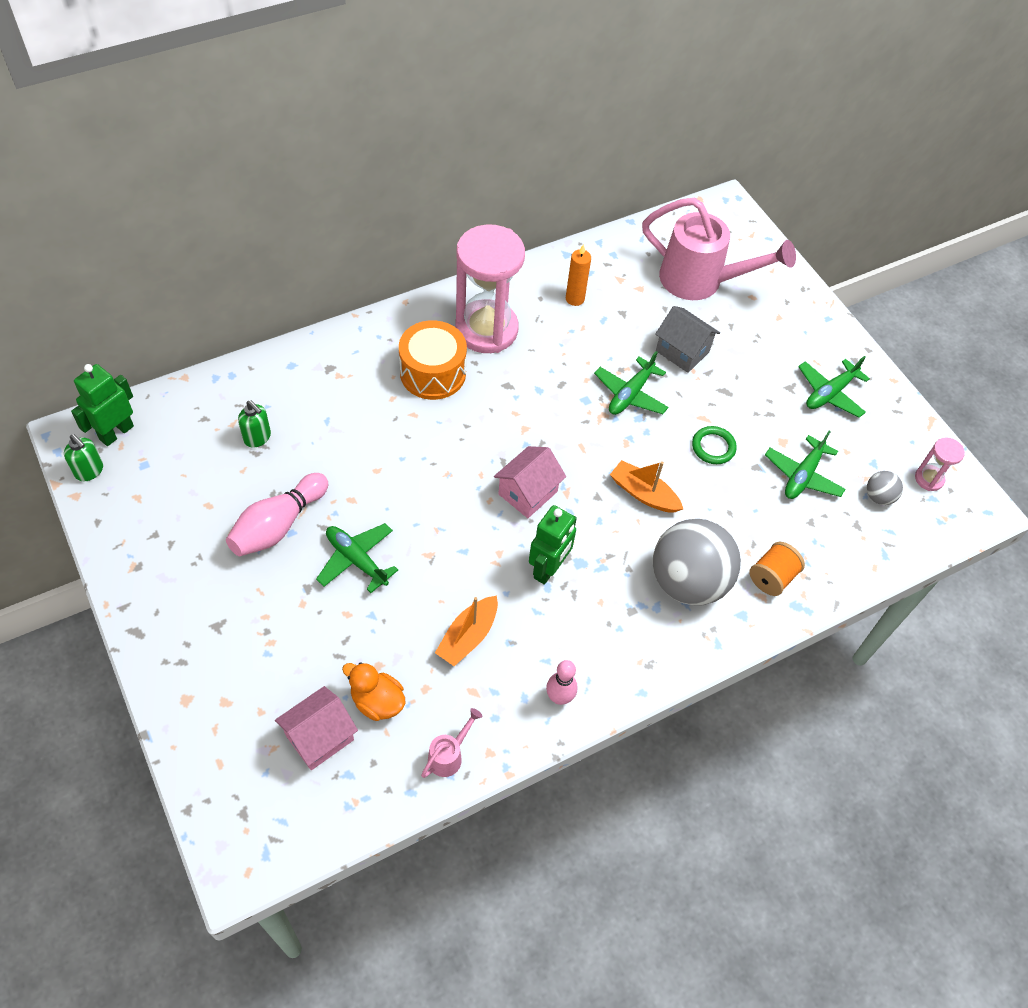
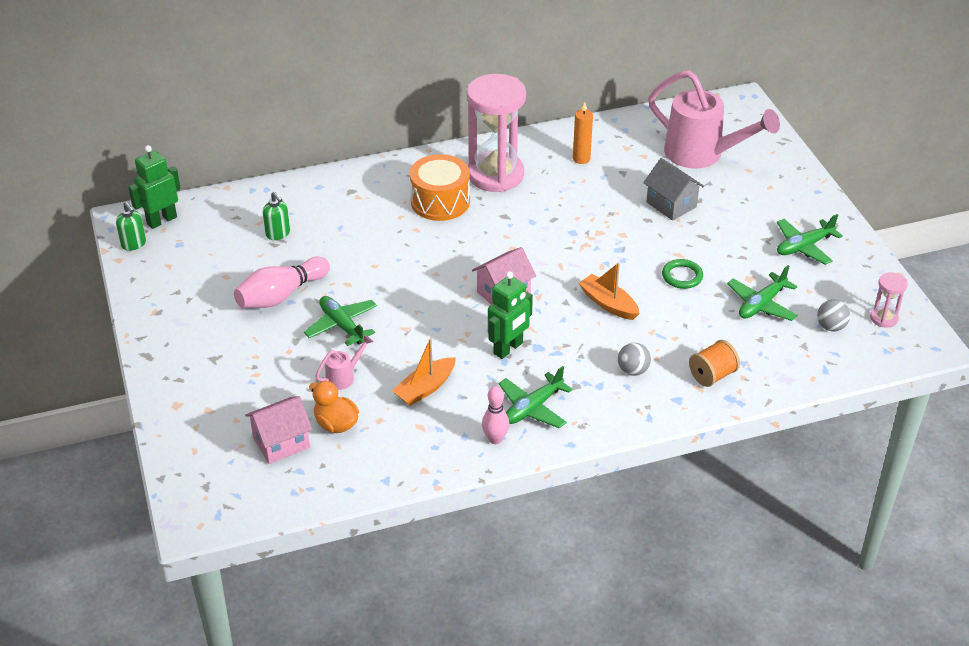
camera: 15 degrees right, 15 degrees down
pink watering can [421,708,483,778] -> pink watering can moved to [315,335,374,390]
green plane [594,351,668,415] -> green plane moved to [499,366,573,428]
grey ball [653,519,741,606] -> grey ball [618,343,651,376], size x0.43

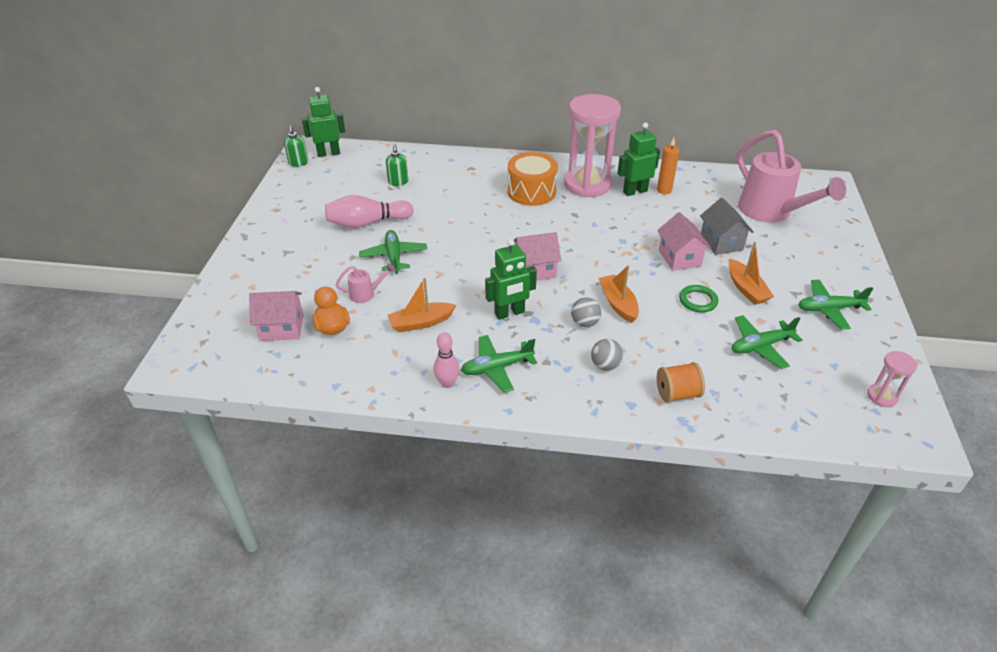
camera: 25 degrees right, 0 degrees up
grey ball [817,299,850,331] -> grey ball moved to [571,297,601,327]
none -> green robot [617,122,660,196]
none -> pink house [657,212,711,271]
none -> orange boat [729,242,774,305]

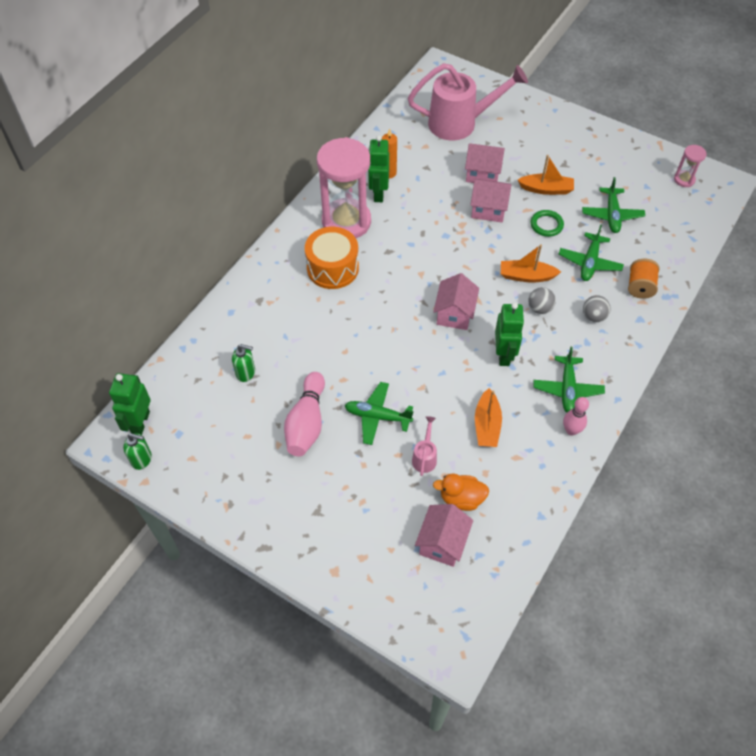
camera: 65 degrees left, 15 degrees up
grey house [700,198,753,255] -> pink house [465,143,505,183]
green plane [798,280,873,330] -> green plane moved to [559,224,624,281]

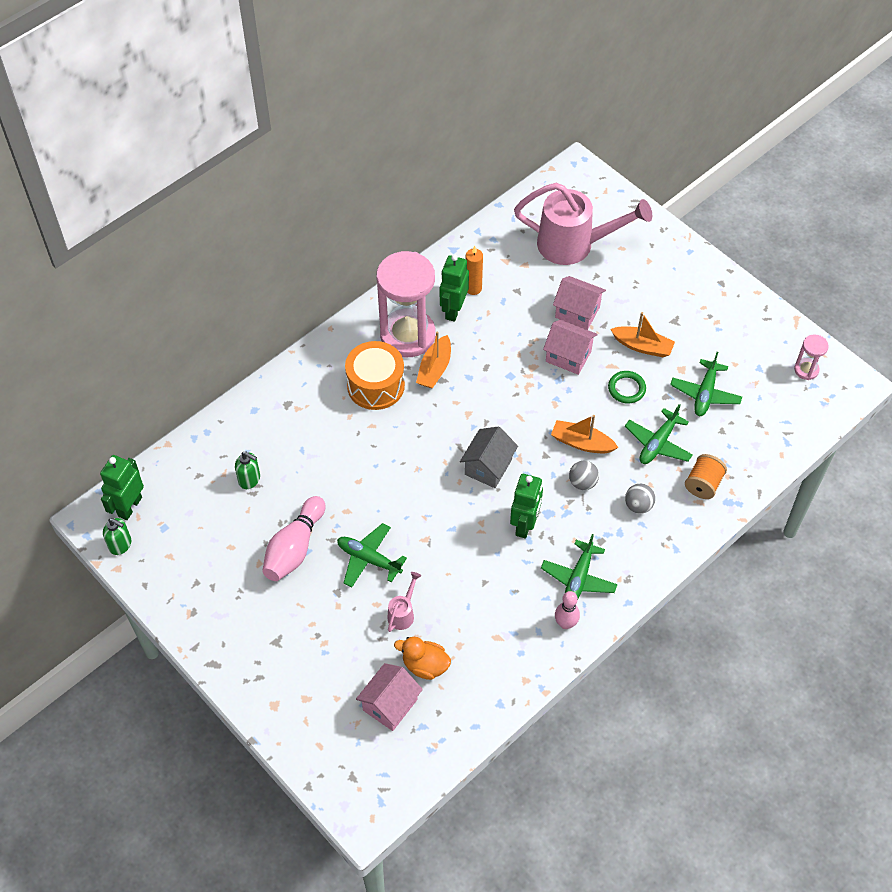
camera: 15 degrees right, 0 degrees up
pink house [433,273,479,330] -> grey house [460,426,518,488]
orange boat [475,388,502,447] -> orange boat moved to [416,331,451,388]

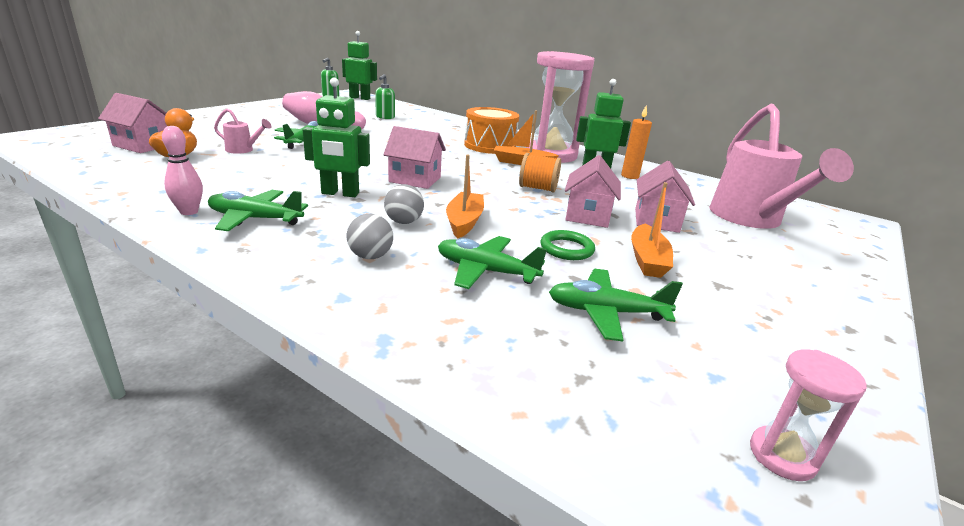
camera: 75 degrees right, 30 degrees down
grey house [460,426,518,488] -> pink house [383,126,446,189]
orange spool [685,454,727,499] -> orange spool moved to [519,153,561,192]

